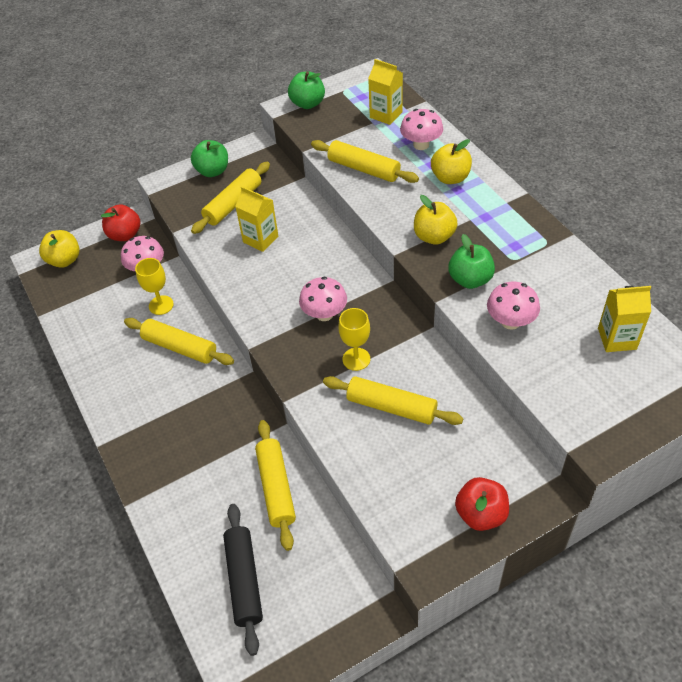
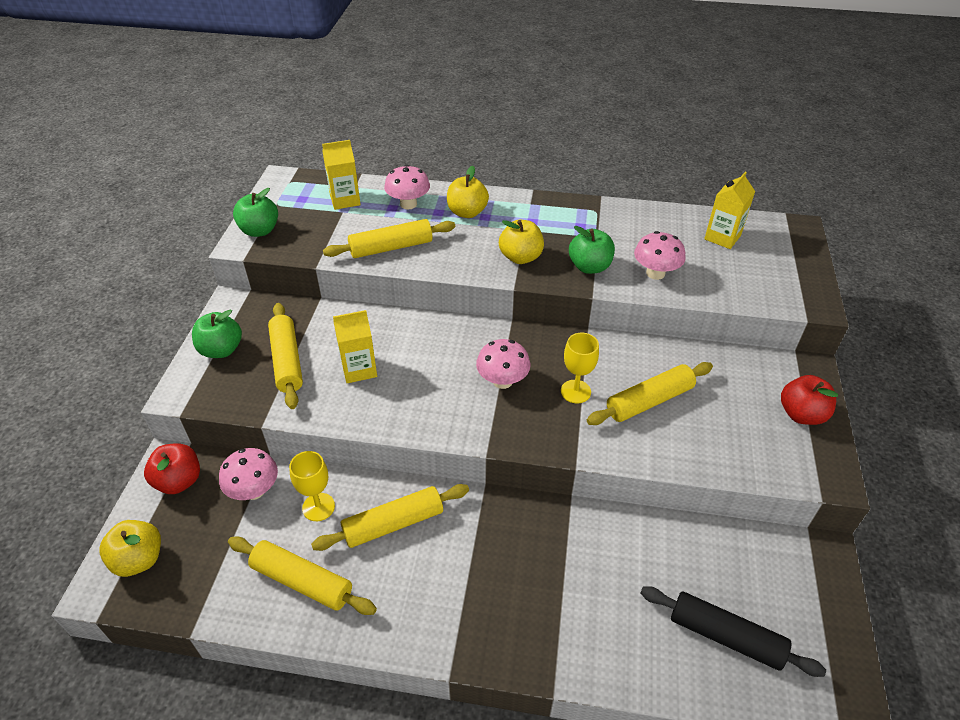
camera: 55 degrees left, 5 degrees down
yellow rolling pin [255,420,296,551] -> yellow rolling pin moved to [228,536,377,615]

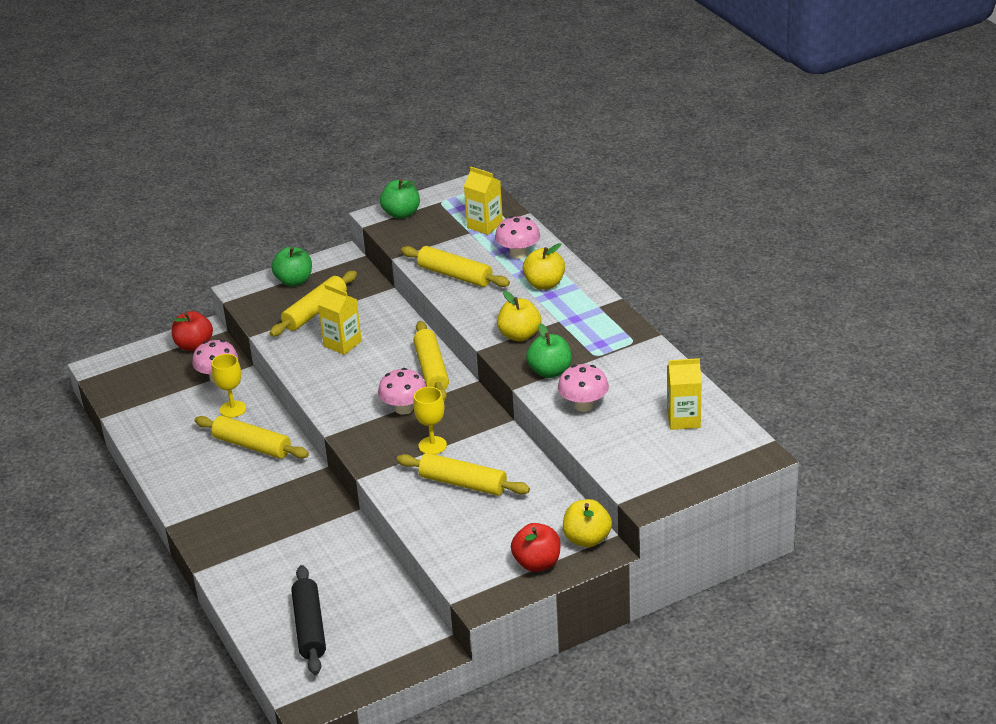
camera: 55 degrees right, 10 degrees down
yellow apple [99,520,161,577] -> yellow apple moved to [563,499,612,547]
yellow rolling pin [228,536,377,615] -> yellow rolling pin moved to [413,321,449,401]

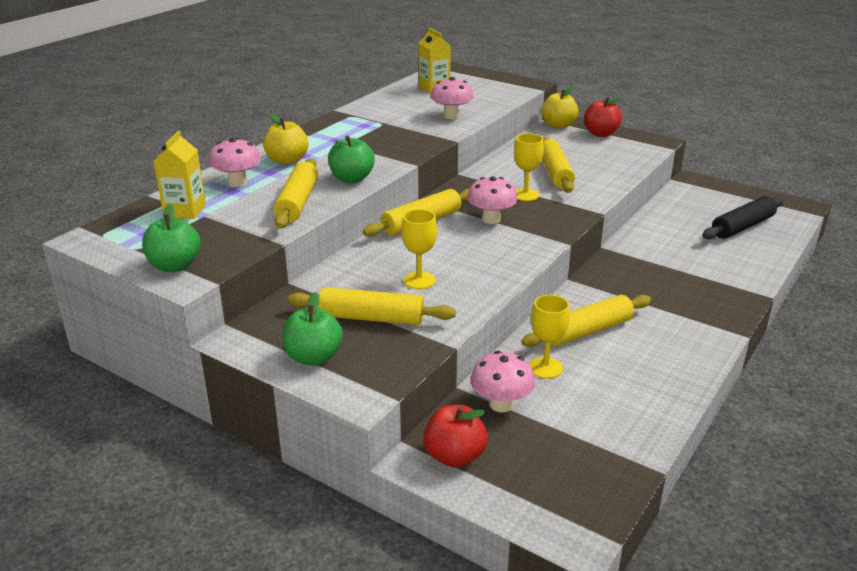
camera: 120 degrees left, 5 degrees down
yellow rolling pin [194,416,309,459] -> yellow rolling pin turned 60 degrees clockwise [521,295,651,347]
yellow carton [318,284,362,355] -> yellow goblet [401,209,437,289]
yellow apple [497,291,541,342] -> none
green apple [526,323,572,378] -> green apple moved to [328,136,375,183]

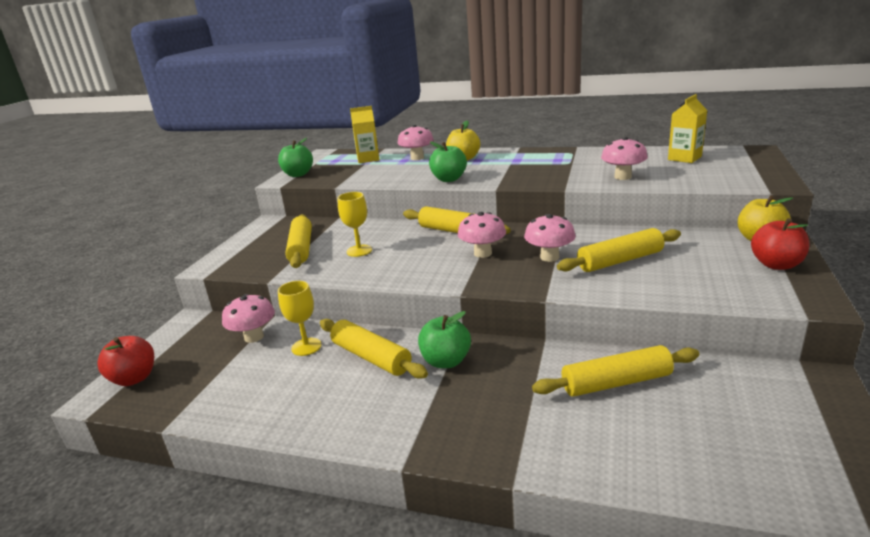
camera: 75 degrees right, 5 degrees down
yellow rolling pin [274,158,318,229] -> yellow rolling pin moved to [532,345,699,397]
green apple [283,292,343,365] -> green apple moved to [418,311,471,368]
red apple [424,405,488,468] -> red apple moved to [97,336,154,386]
yellow goblet [514,133,544,201] -> pink mushroom [524,214,576,262]
black rolling pin [702,196,785,239] -> none

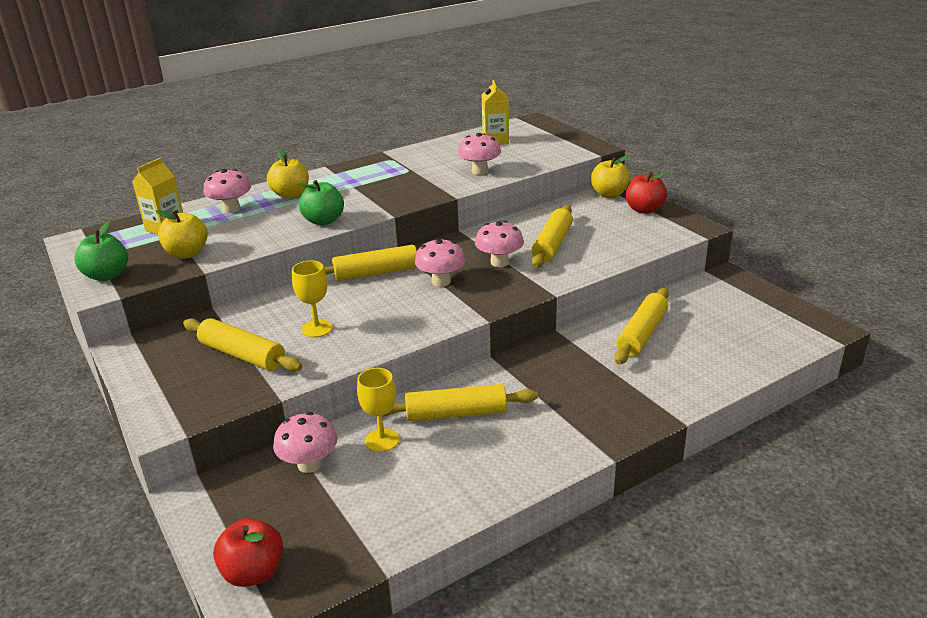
camera: 50 degrees left, 5 degrees up
green apple [418,311,471,368] -> none
none -> yellow apple [156,210,208,259]

